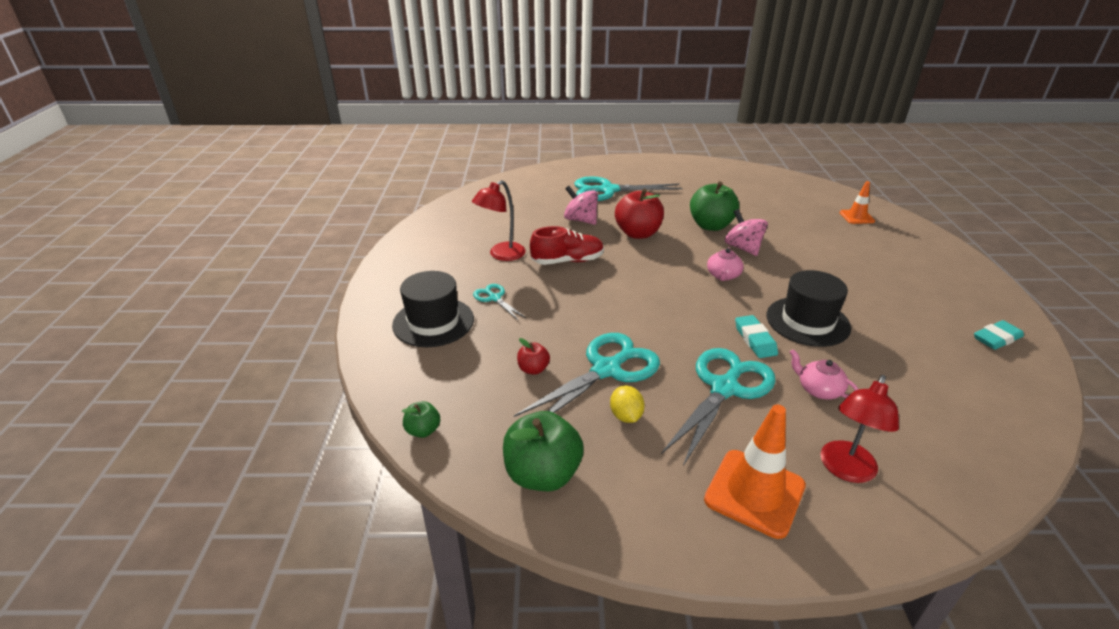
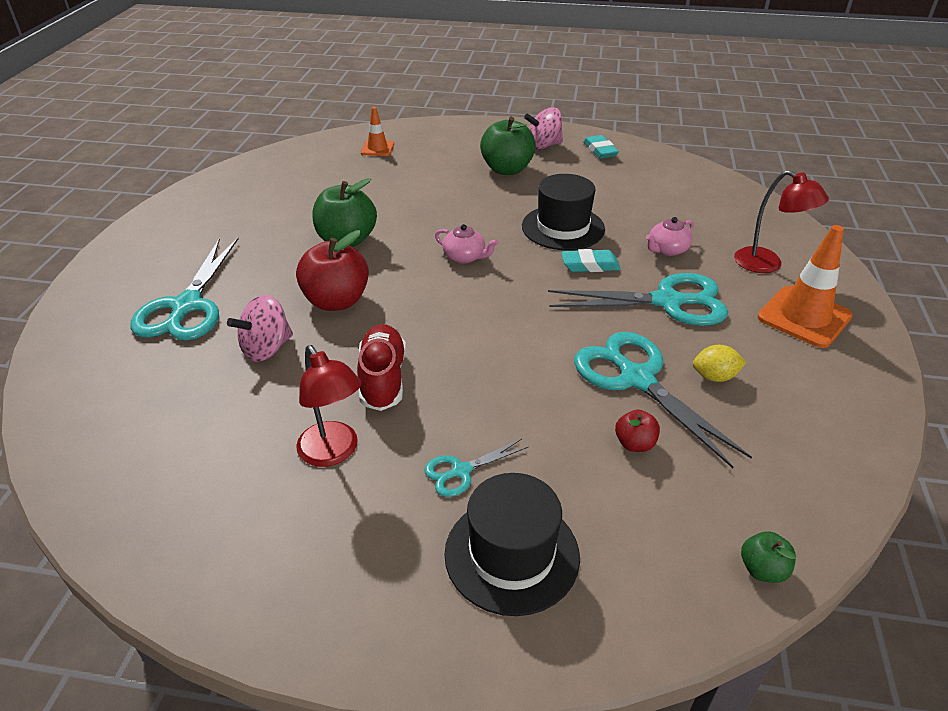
camera: 80 degrees left, 5 degrees up
green apple [503,411,584,491] -> green apple moved to [480,117,536,175]
turquoise scissors [661,348,776,466] -> turquoise scissors turned 135 degrees clockwise [548,273,728,326]
pink spinning top [725,209,768,256] -> pink spinning top moved to [524,107,563,150]

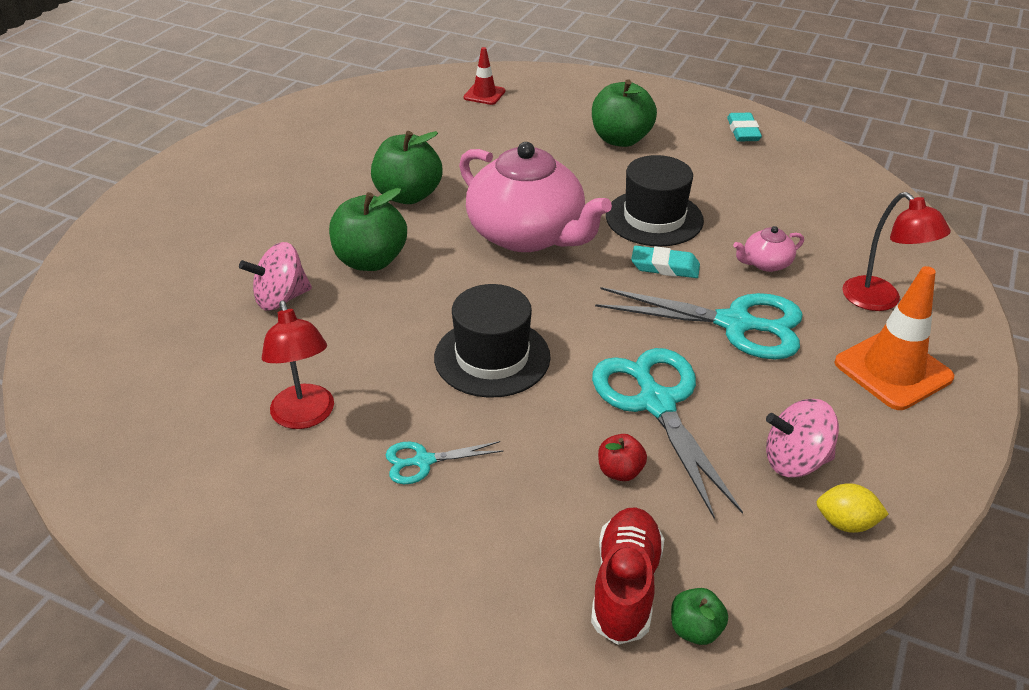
camera: 15 degrees right, 0 degrees up
turquoise scissors [130,238,238,341] -> none
red apple [296,230,369,311] -> green apple [329,188,407,271]
red shoe [357,324,406,411] -> red shoe moved to [591,508,664,645]
orange traffic cone [361,107,394,156] -> red traffic cone [463,47,505,105]
pink teapot [435,224,498,264] -> pink teapot [459,142,612,252], size x2.41
black hat [444,473,580,616] -> black hat moved to [434,284,551,398]
pink spinning top [524,107,563,150] -> pink spinning top moved to [766,399,839,478]
yellow lemon [693,345,746,382] -> yellow lemon moved to [817,483,889,533]

